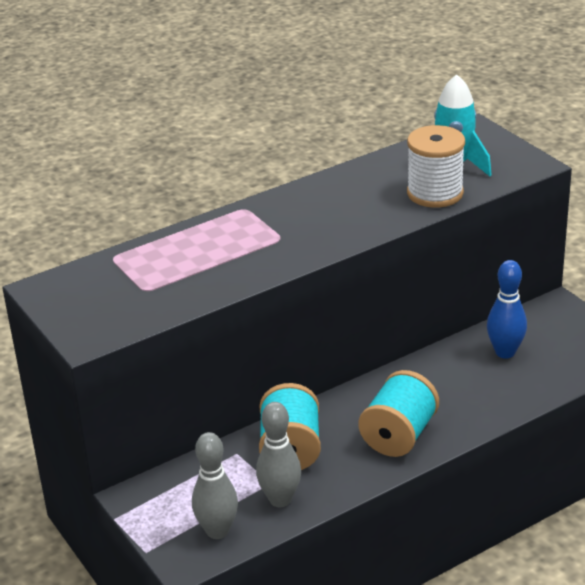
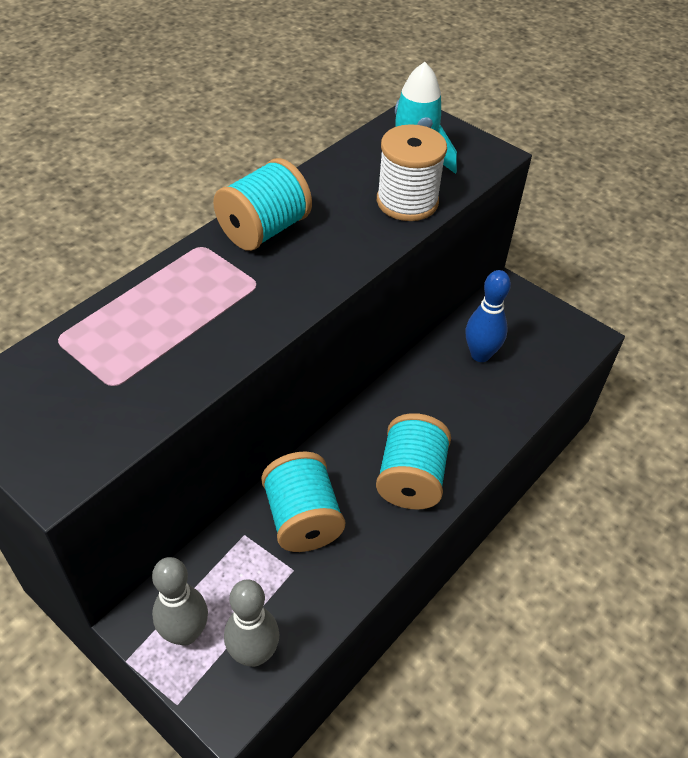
camera: 20 degrees left, 15 degrees up
grey bowling pin [256,402,301,507] -> grey bowling pin moved to [152,557,208,646]
none -> turquoise spool [213,158,312,251]

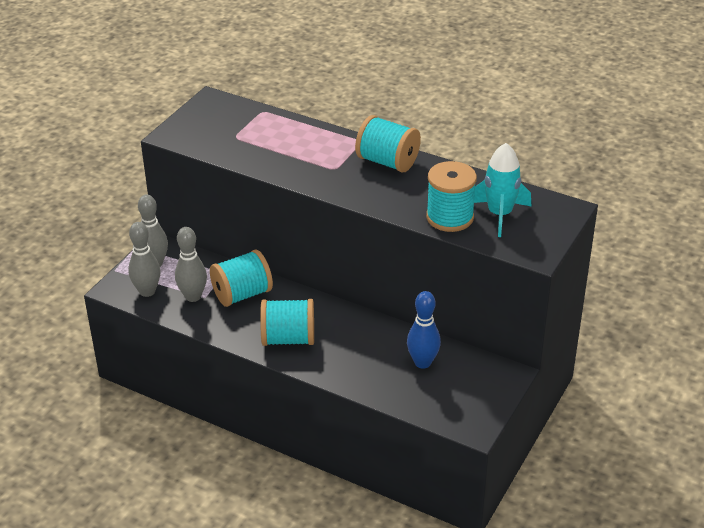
camera: 80 degrees right, 10 degrees down
white spool [377,124,447,221] -> turquoise spool [426,161,477,232]
none -> grey bowling pin [175,227,207,302]

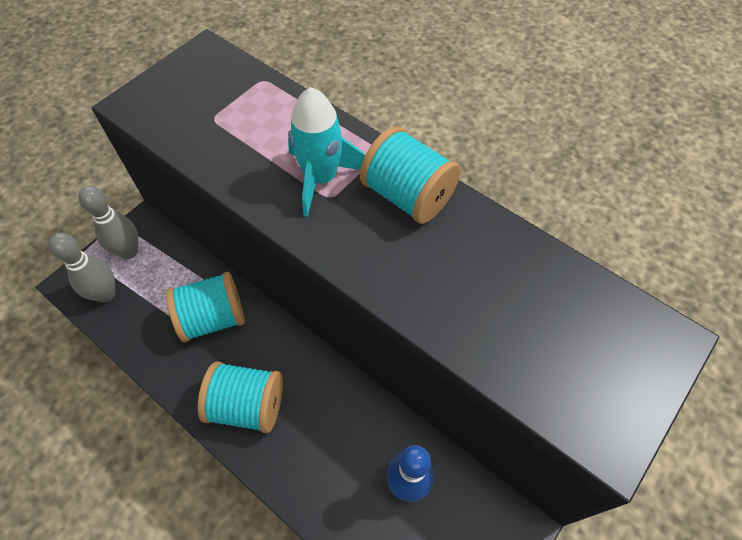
camera: 10 degrees right, 20 degrees up
grey bowling pin [175,227,207,302] -> none
turquoise spool [426,161,477,232] -> none
turquoise rocket [474,143,531,237] -> turquoise rocket moved to [288,87,365,217]

